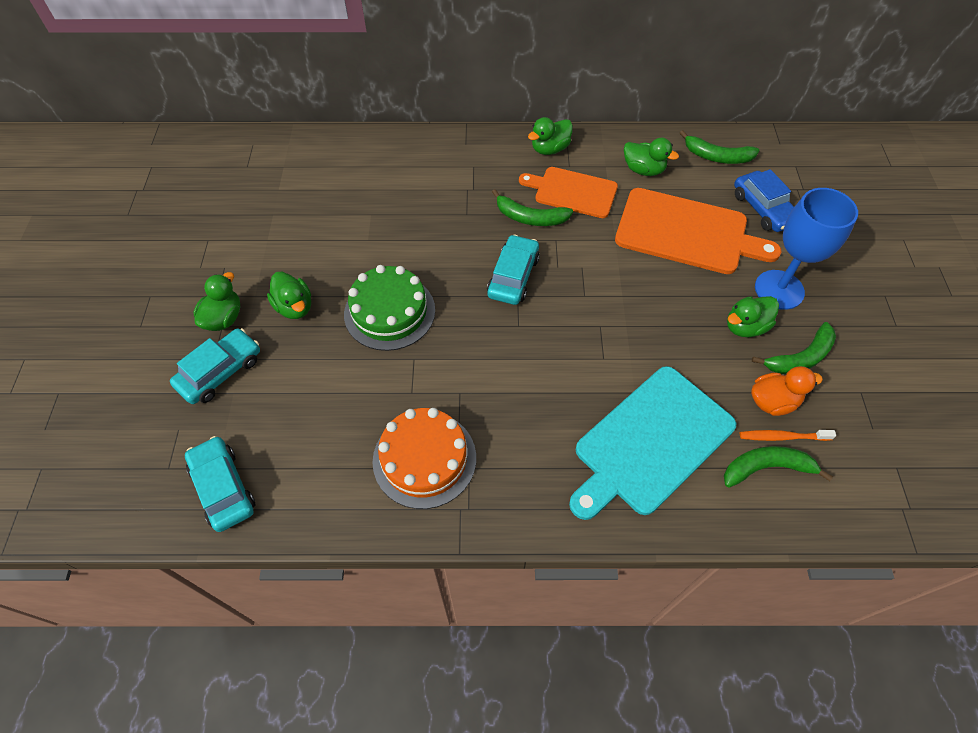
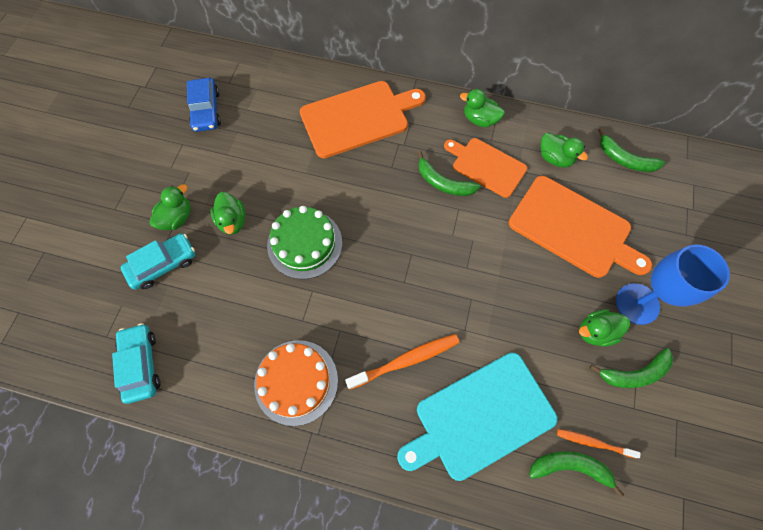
camera: 15 degrees right, 10 degrees up
turquoise car [487,235,540,305] -> none
green duck [528,117,573,155] -> green duck turned 45 degrees clockwise [460,89,505,127]
blue car [734,169,794,232] -> blue car moved to [187,78,221,132]
orange duck [751,366,823,416] -> none
none -> orange cutting board [300,81,426,158]
none -> orange toothbrush [345,334,460,390]

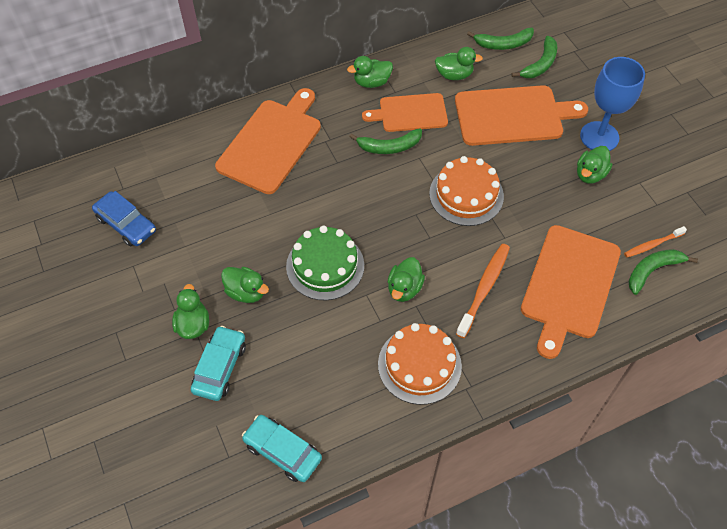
camera: 40 degrees left, 10 degrees down
turquoise cutting board [397,352,557,481] -> orange cutting board [521,225,621,359]
green banana [590,348,673,388] -> green banana moved to [511,36,557,78]
none -> green duck [388,257,425,302]
none -> orange cake [429,156,504,226]

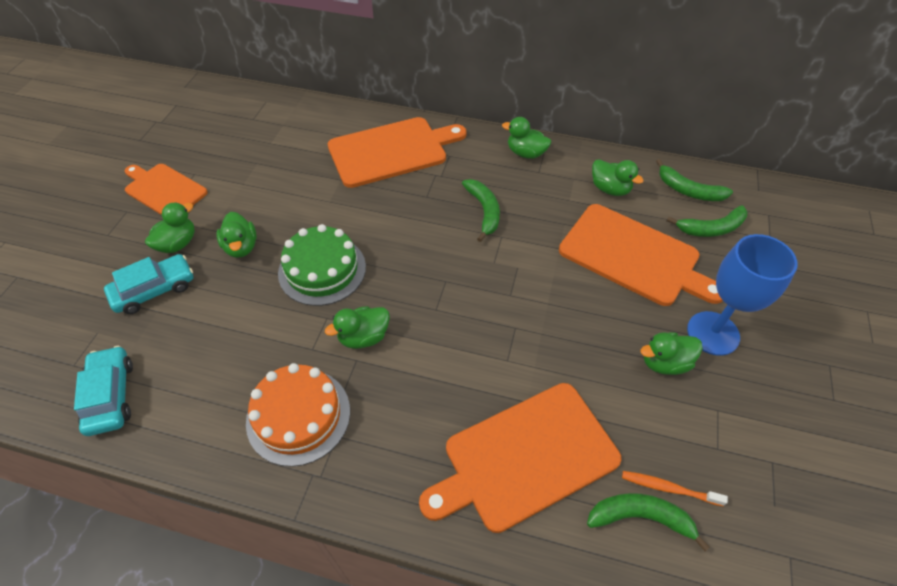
camera: 40 degrees right, 5 degrees down
blue car [92,191,156,246] -> none
green banana [349,128,422,154] -> green banana turned 135 degrees counterclockwise [462,179,500,242]
orange cutting board [362,93,448,132] -> orange cutting board moved to [125,164,208,215]
orange cake [429,156,504,226] -> none
orange toothbrush [456,244,510,338] -> none

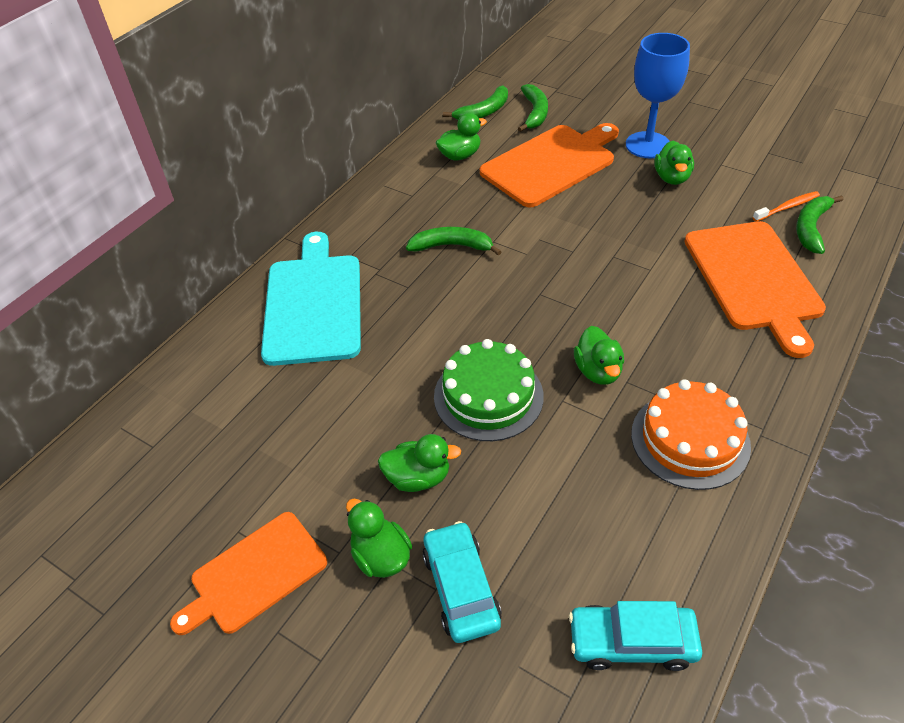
camera: 70 degrees left, 5 degrees down
orange cutting board [328,117,467,188] -> turquoise cutting board [261,232,361,366]
green duck [502,117,551,159] -> none
orange toothbrush [622,471,728,507] -> orange toothbrush turned 150 degrees counterclockwise [753,191,820,222]

